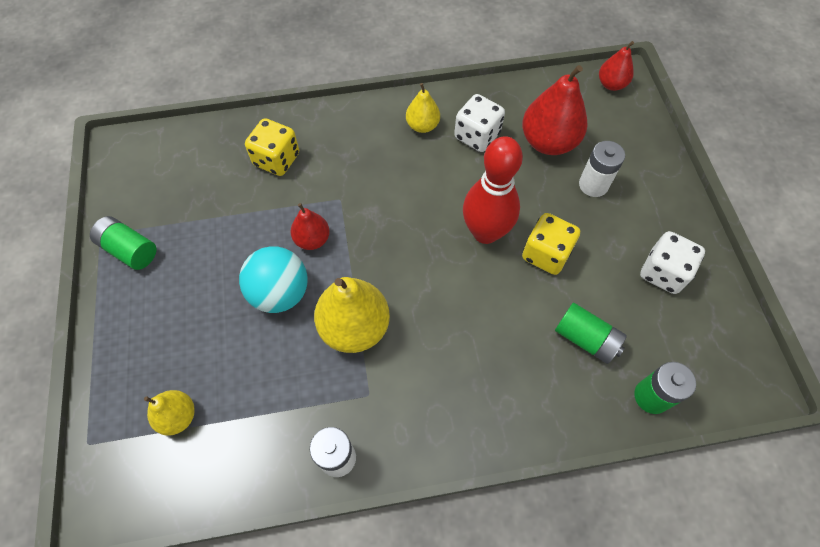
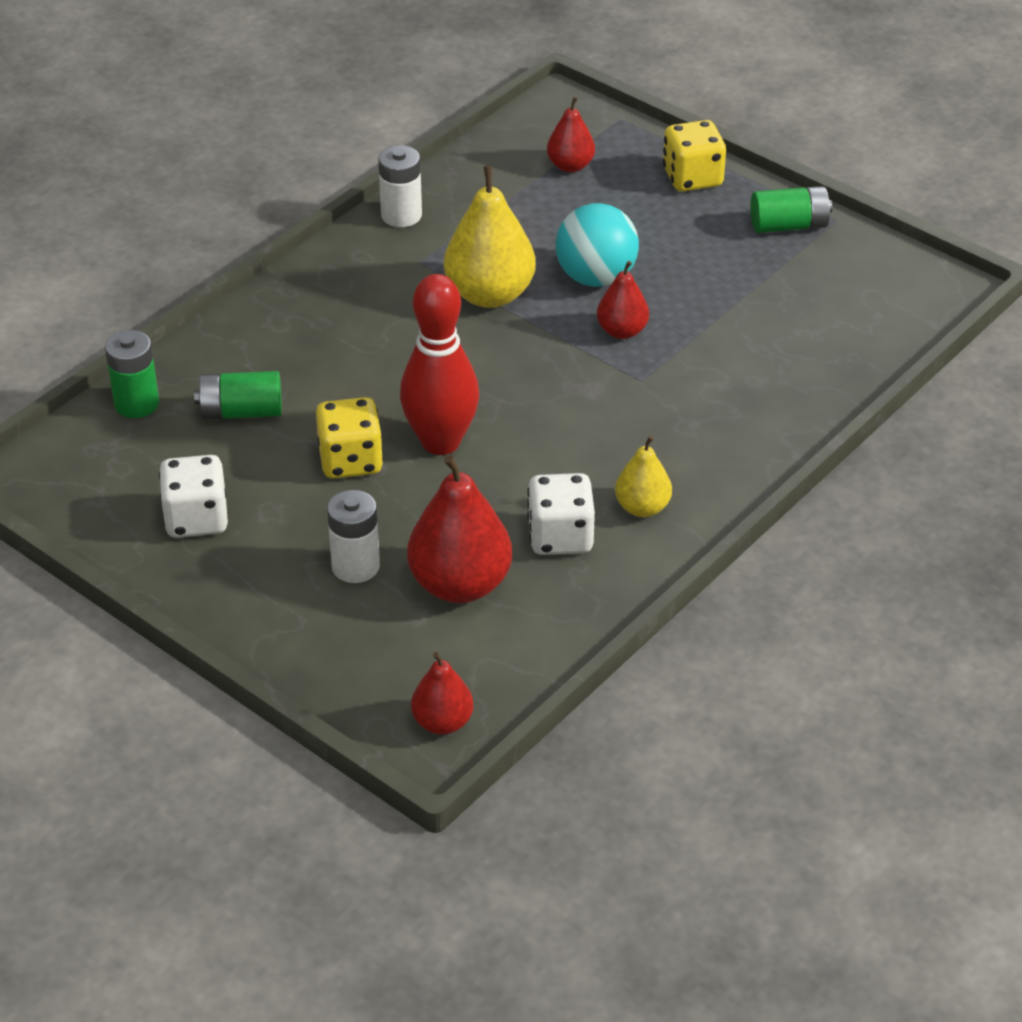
camera: 140 degrees right, 20 degrees down
yellow pear [144,390,195,436] -> red pear [547,97,595,173]
yellow dice [245,118,299,176] -> yellow dice moved to [663,120,726,192]

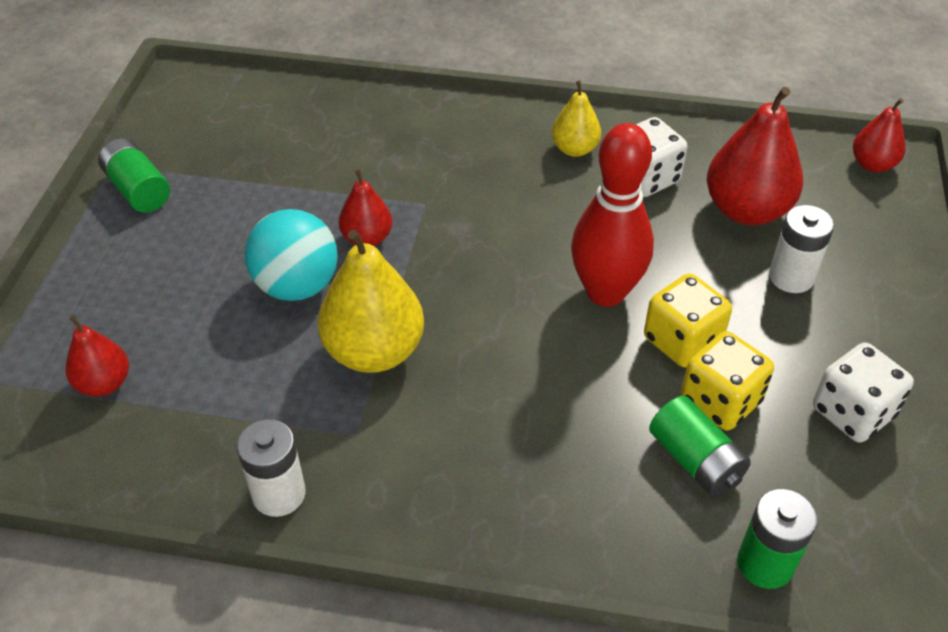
camera: 120 degrees left, 5 degrees up
yellow dice [663,120,726,192] -> yellow dice moved to [681,331,774,431]

